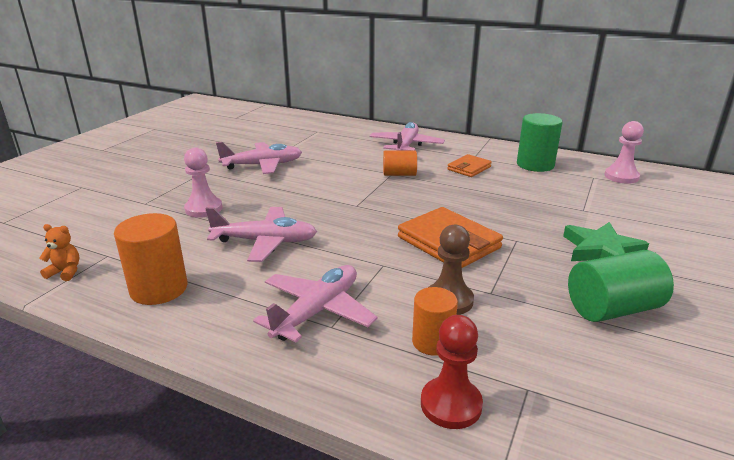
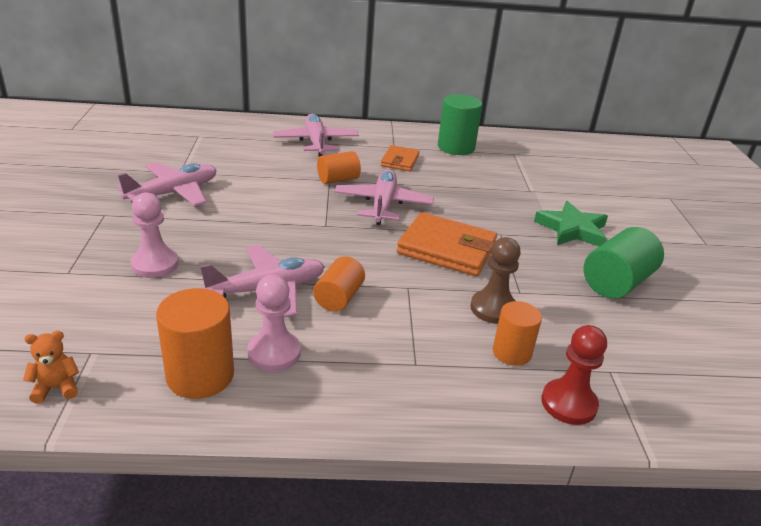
camera: 30 degrees left, 5 degrees up
pink plane [253,265,377,343] -> pink plane moved to [334,169,434,225]
pink pawn [604,121,644,184] -> pink pawn moved to [247,275,301,372]
none -> orange cylinder [313,256,365,312]

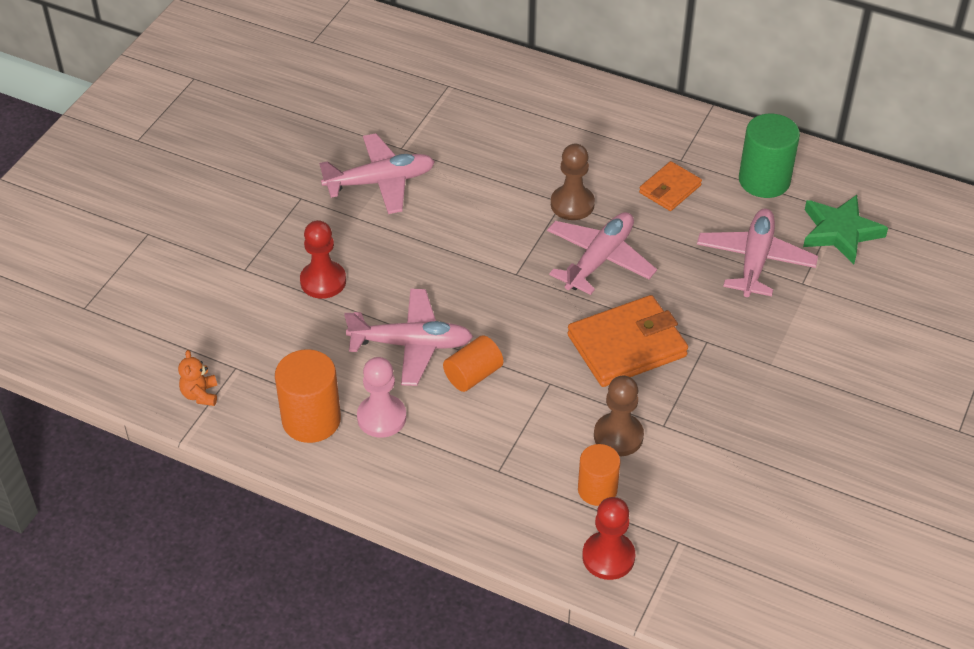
camera: 30 degrees right, 15 degrees up
orange teddy bear [23,331,79,404] -> orange teddy bear turned 105 degrees counterclockwise [178,350,217,406]
pink pawn [131,192,179,278] -> red pawn [300,220,346,299]
pink plane [273,114,359,157] -> pink plane moved to [697,208,818,297]
orange cylinder [317,151,361,184] -> brown pawn [551,144,595,220]
orange wallet [397,212,497,276] -> orange wallet turned 75 degrees counterclockwise [567,295,688,387]
green star [534,201,608,246] -> green star moved to [803,195,888,264]
green cylinder [584,227,664,299] -> none

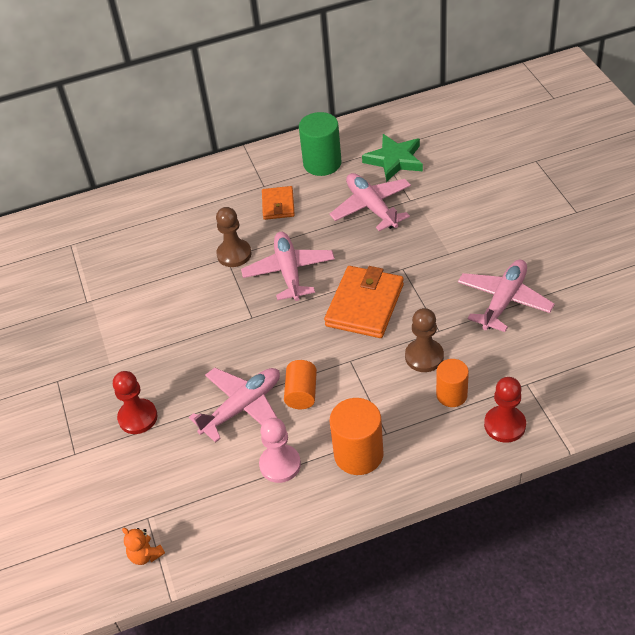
camera: 40 degrees left, 0 degrees up
orange cylinder [275,349,341,443] -> orange cylinder moved to [330,398,383,475]
pink plane [319,133,435,214] -> pink plane moved to [458,260,555,332]

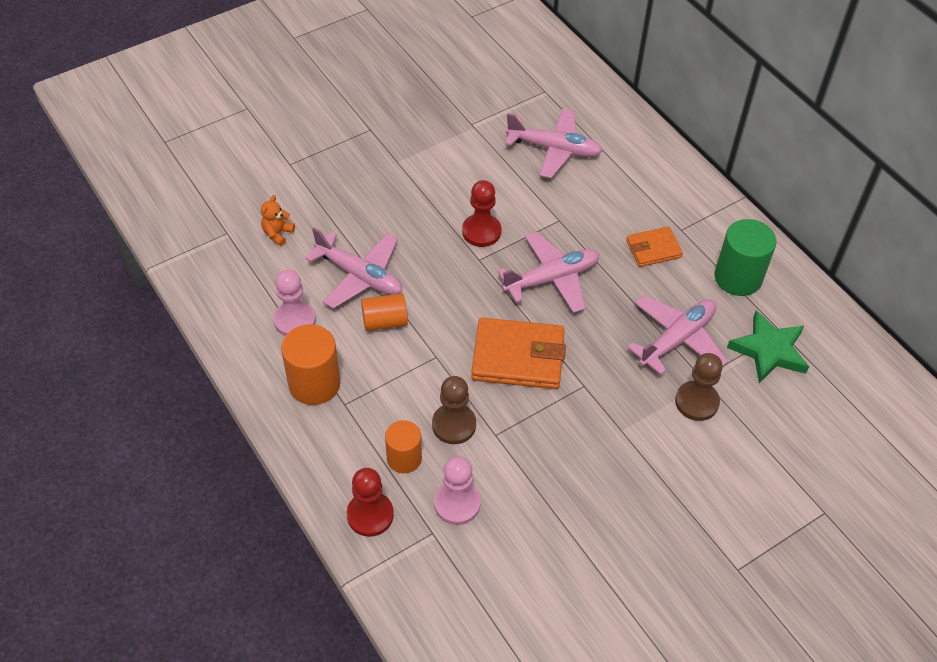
camera: 70 degrees right, 5 degrees up
red pawn [113,371,158,434] -> red pawn moved to [462,180,501,247]
orange teddy bear [122,528,165,565] -> orange teddy bear moved to [261,195,295,246]
brown pawn [216,207,251,267] -> brown pawn moved to [675,353,723,421]
pink plane [458,260,555,332] -> pink plane moved to [505,108,603,178]
none -> pink pawn [434,456,480,525]

